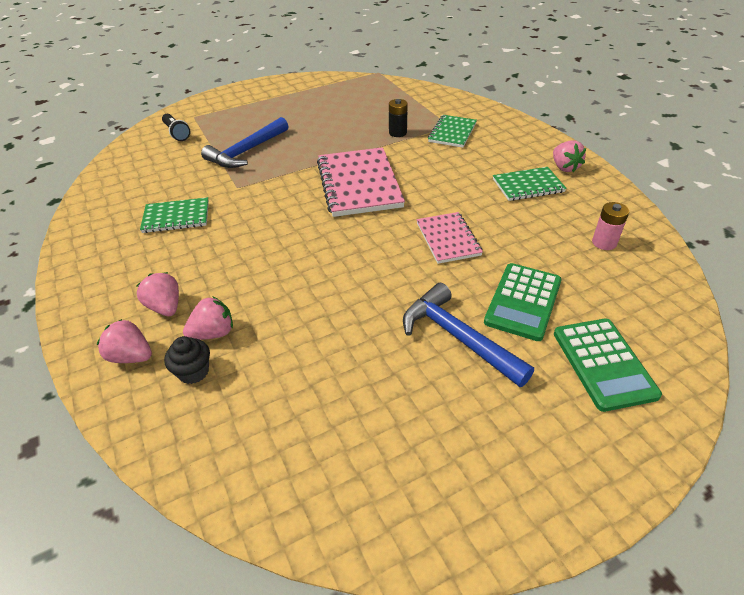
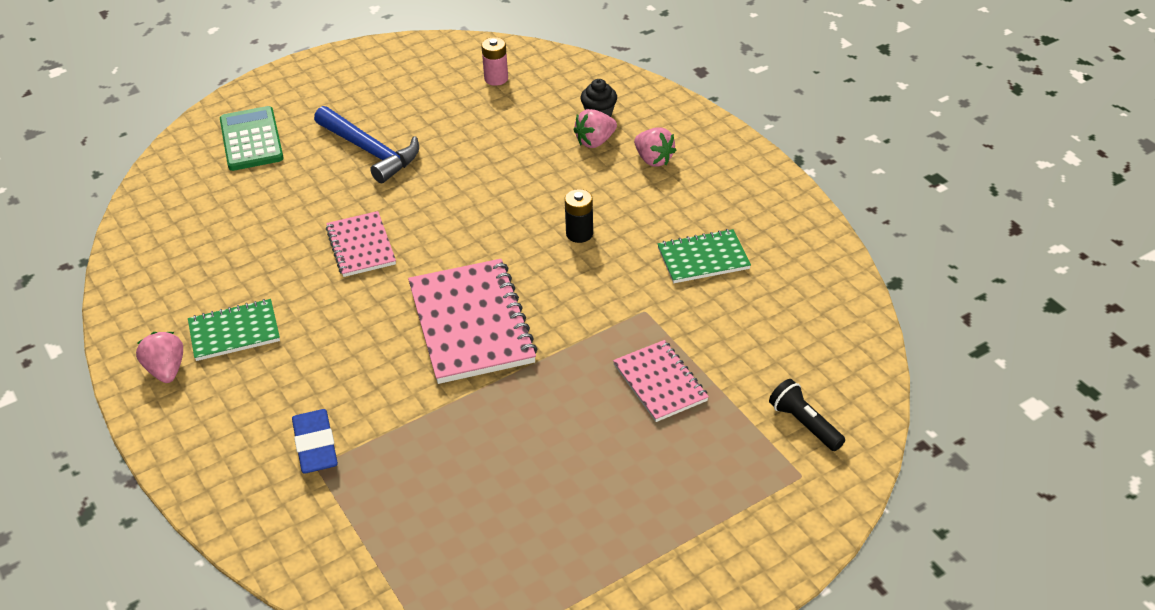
camera: 175 degrees right, 0 degrees up
pink strawberry [97,319,152,363] -> none
blue hammer [201,117,289,168] -> pink notebook [613,340,709,422]
black battery [389,99,408,137] -> black battery moved to [565,189,593,243]
green notebook [428,115,477,148] -> blue eraser [292,409,338,473]
green calculator [484,263,562,341] -> none
pink battery [592,202,629,250] -> pink battery moved to [481,37,508,86]

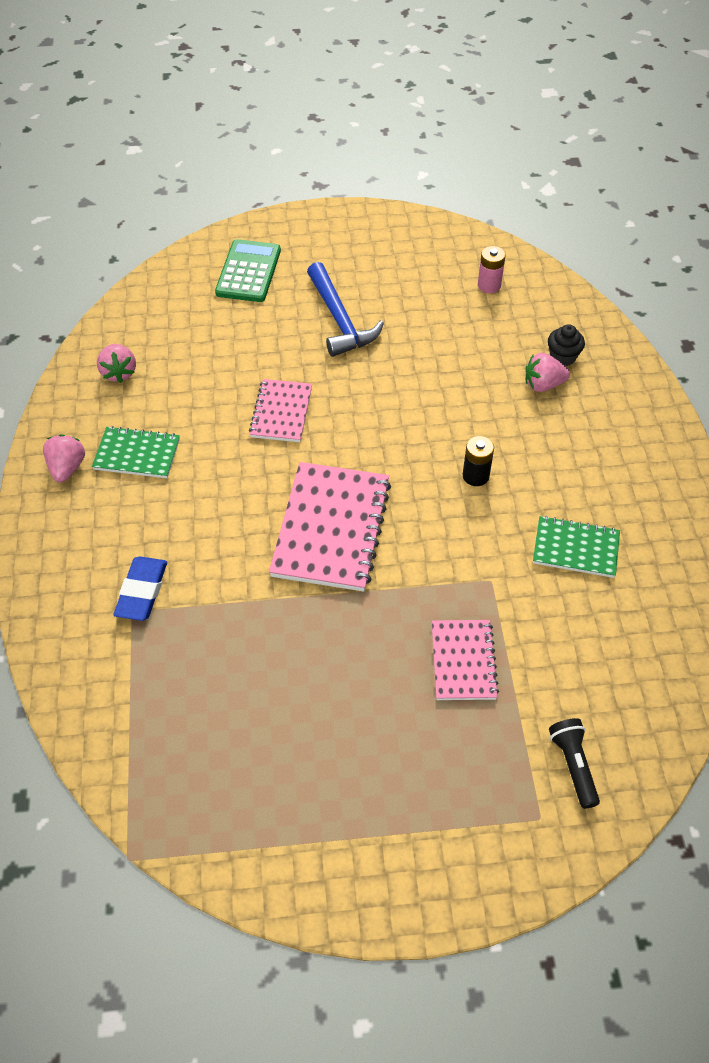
camera: 25 degrees right, 10 degrees up
pink strawberry [634,127,677,167] -> pink strawberry moved to [97,344,136,383]

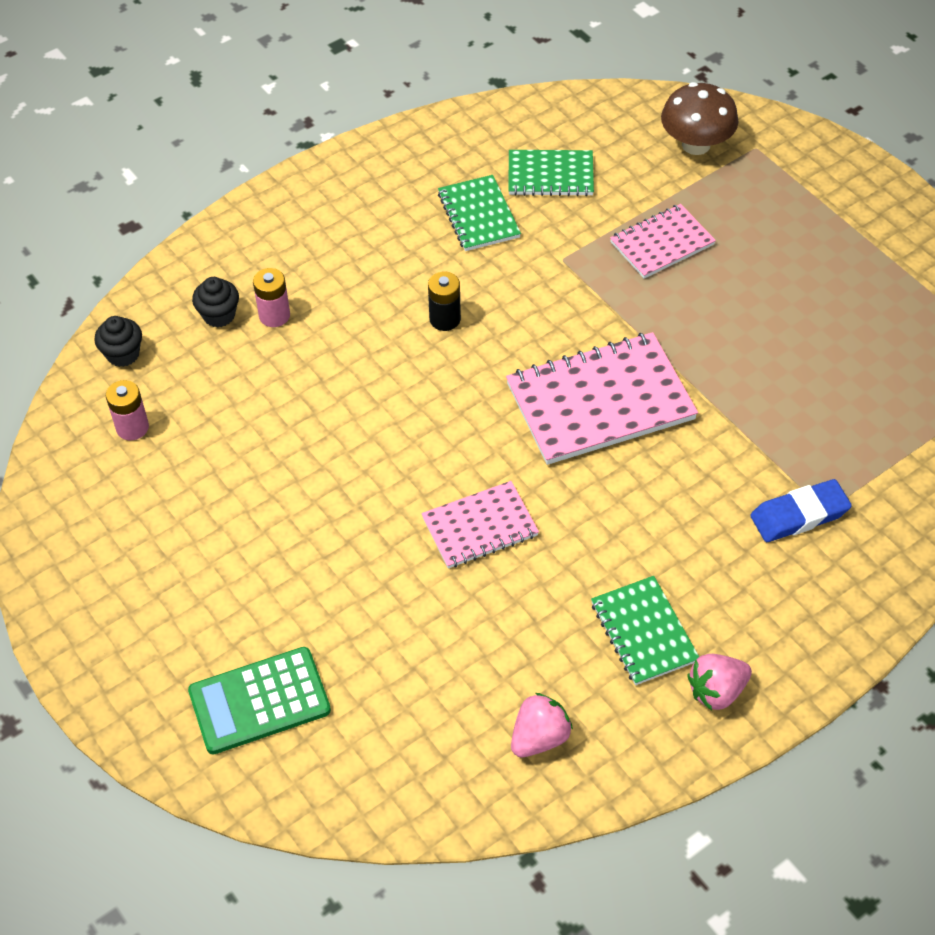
camera: 120 degrees left, 0 degrees up
blue hammer [307,262,384,357] -> none
pink strawberry [525,353,570,392] -> pink battery [253,268,290,327]
black flashlight [549,718,600,809] -> brown mushroom [661,82,738,155]
none -> black cupcake [94,316,142,367]
none -> green notebook [508,150,594,196]

